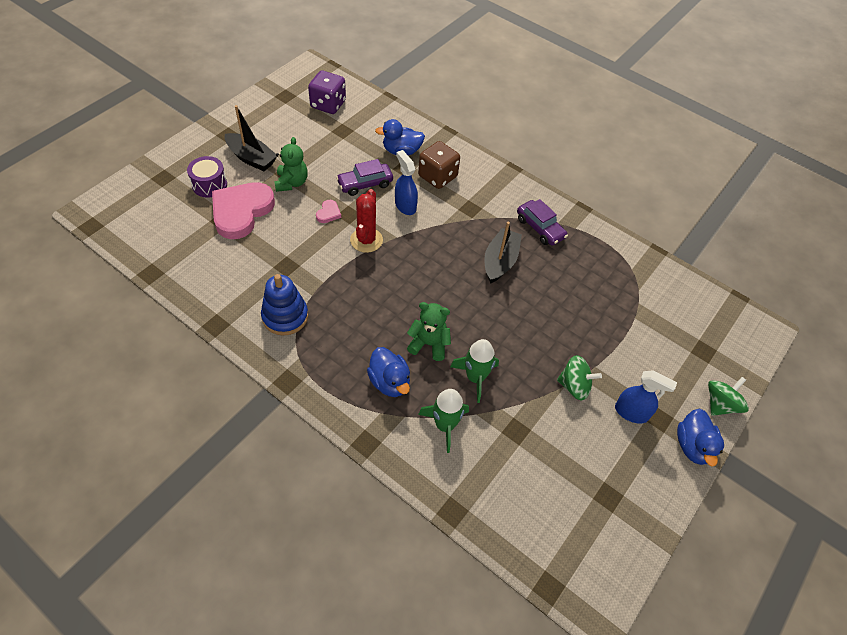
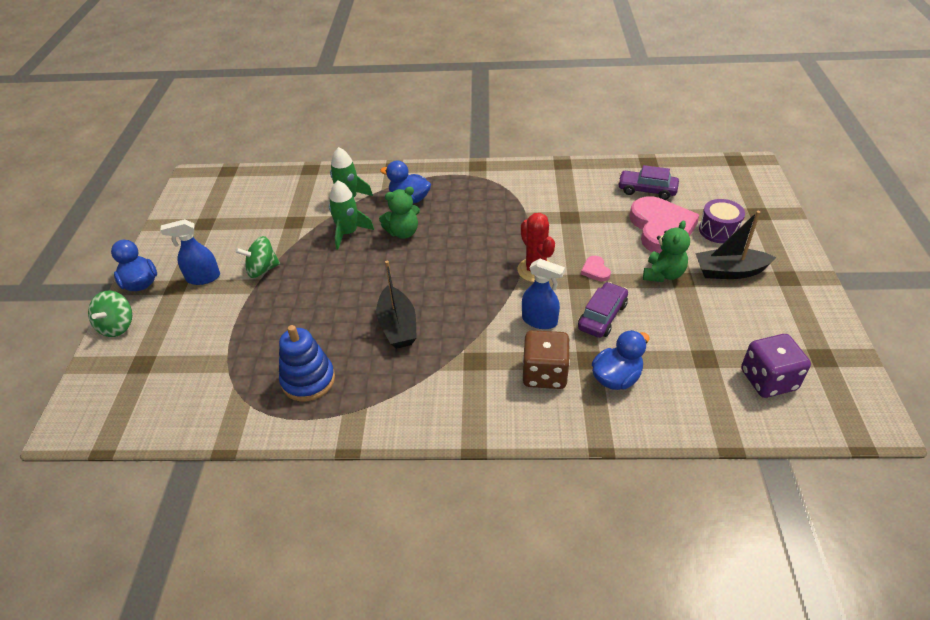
camera: 150 degrees right, 10 degrees down
blue stacking toy [261,274,308,336] -> blue stacking toy moved to [279,325,335,401]
green teddy bear [274,137,308,192] -> green teddy bear turned 120 degrees counterclockwise [643,220,690,282]
purple car [517,199,568,246] -> purple car moved to [618,165,679,200]

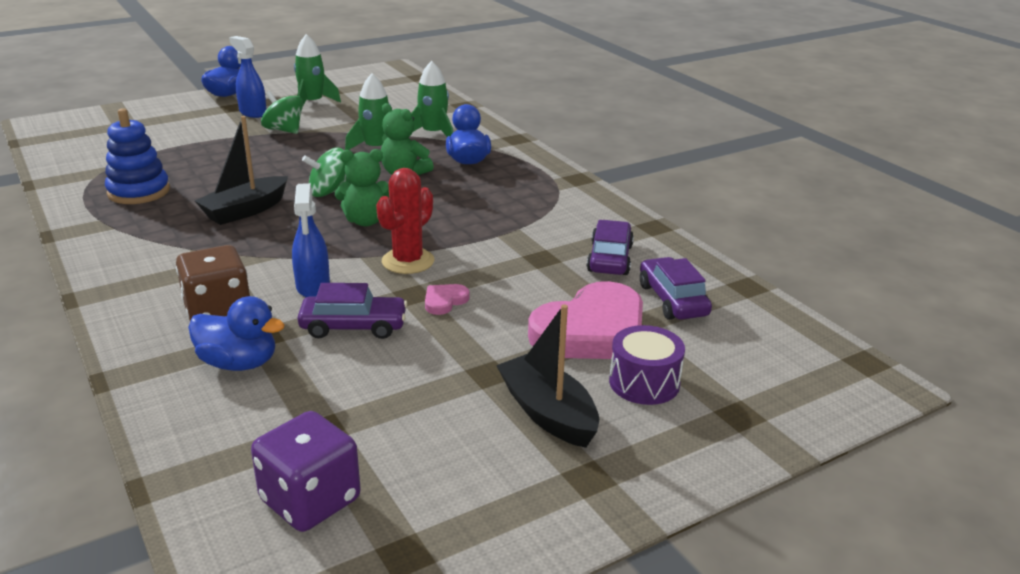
camera: 55 degrees right, 15 degrees down
green spinning top [88,291,132,337] -> green spinning top moved to [302,148,352,197]
green teddy bear [643,220,690,282] -> green teddy bear moved to [335,149,389,226]
none -> green rocket [294,34,341,105]
none -> purple car [587,220,634,275]

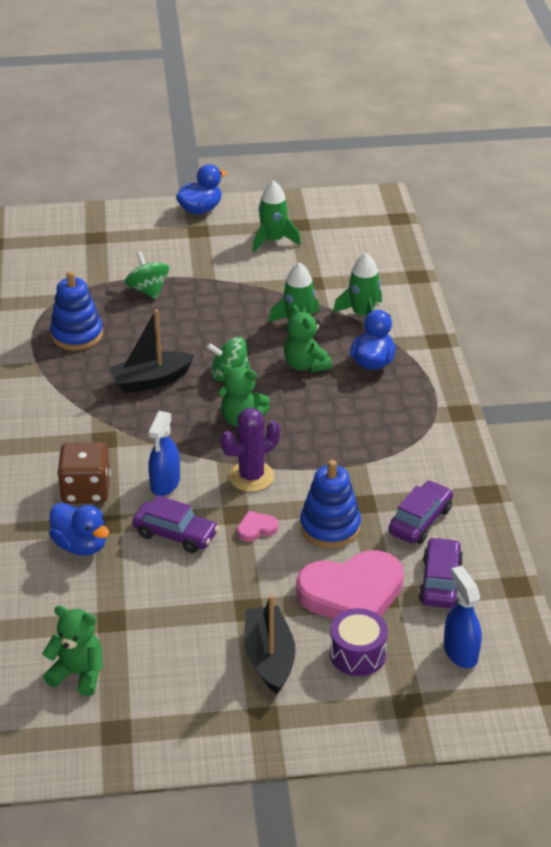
camera: 25 degrees right, 10 degrees up
blue spray bottle [229,36,267,118] -> blue spray bottle moved to [444,566,482,668]
purple dice [251,411,361,532] -> green teddy bear [42,605,103,696]
green spinning top [261,91,303,134] -> green spinning top moved to [125,251,169,299]
red cactus [376,168,434,274] -> purple cactus [221,408,280,492]
none -> blue stacking toy [300,460,361,548]

